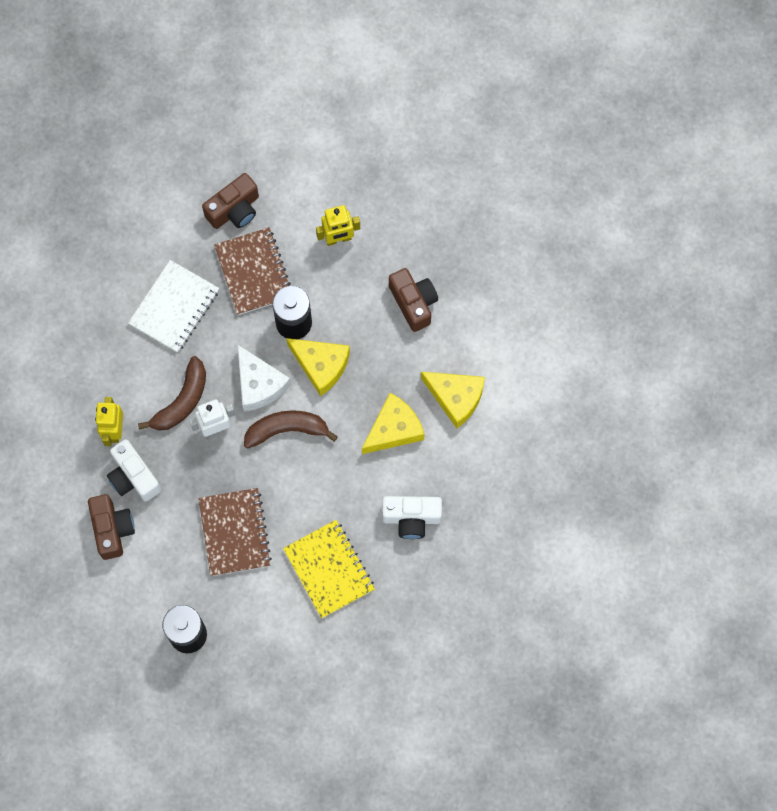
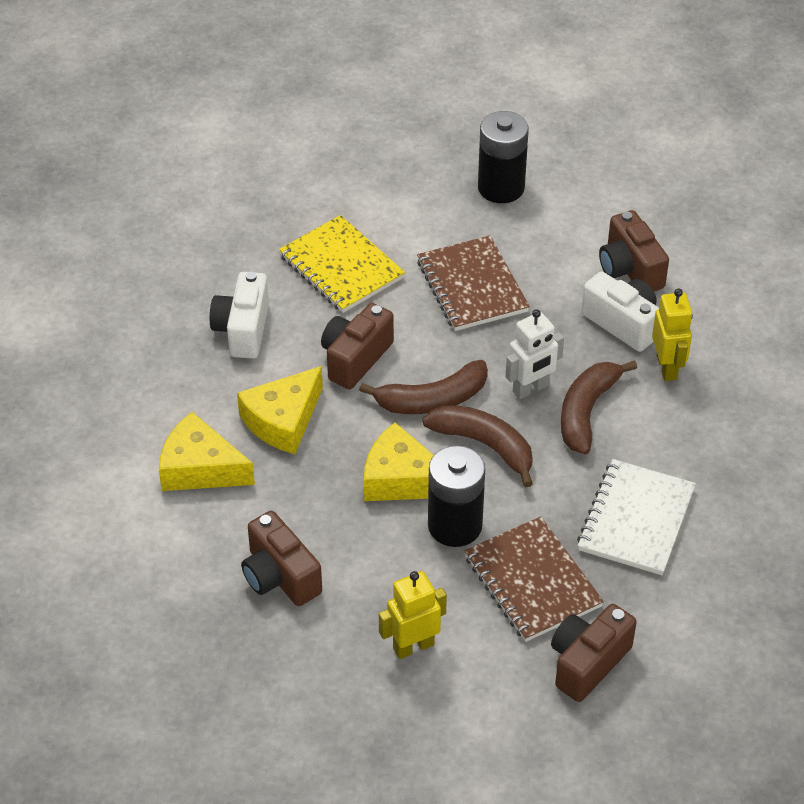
camera: 170 degrees right, 25 degrees down
white cheese [238,345,291,412] -> brown banana [422,405,533,487]
white camera [382,496,442,539] -> white camera turned 75 degrees counterclockwise [210,272,269,359]
none -> brown camera [321,303,394,389]

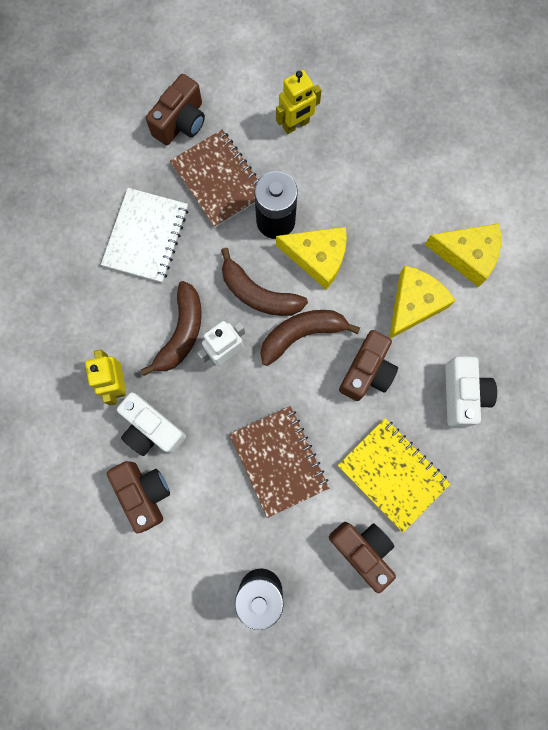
camera: 175 degrees right, 30 degrees up
brown camera [241,511,322,606] -> brown camera moved to [329,522,396,593]

